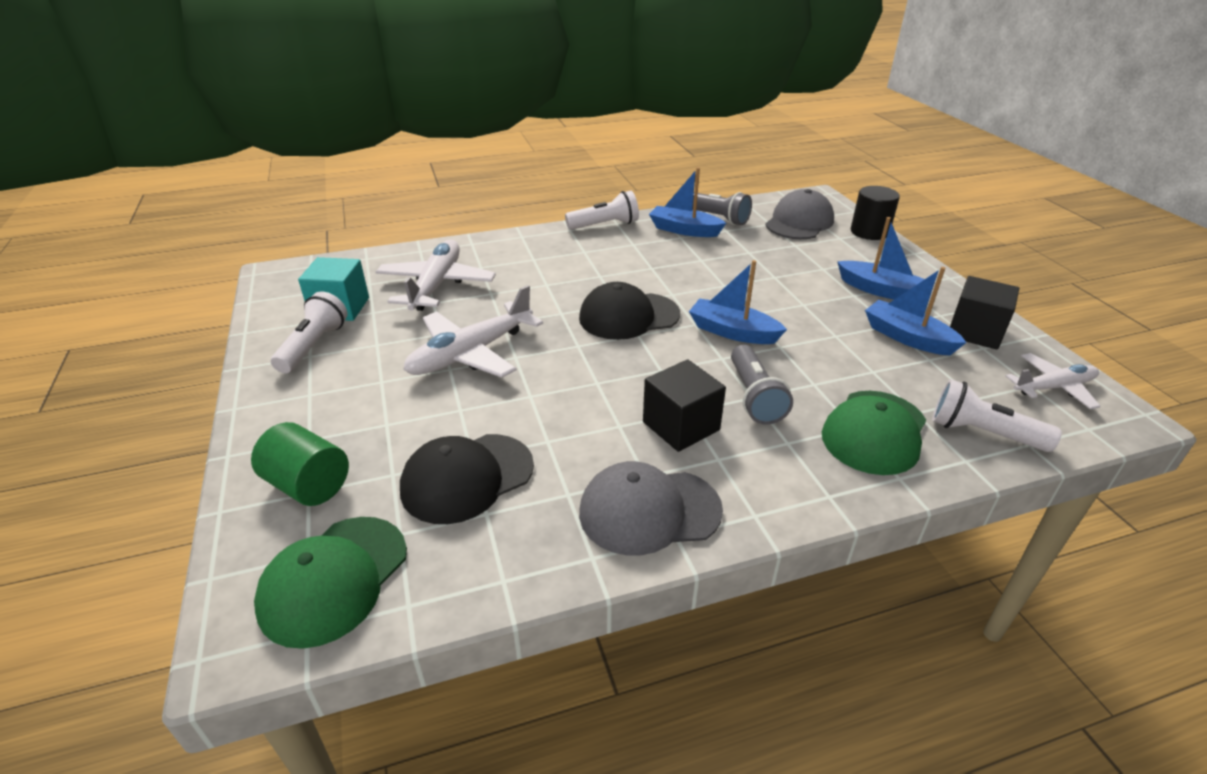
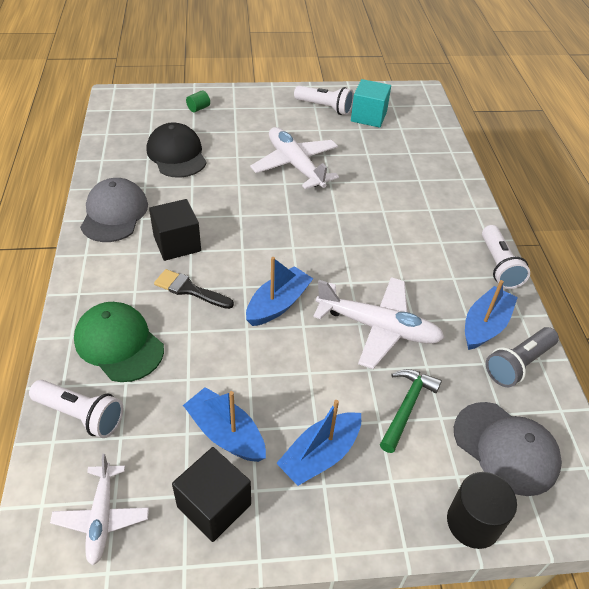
camera: 100 degrees right, 10 degrees up
green cylinder [251,422,349,506] -> green cylinder [186,90,210,113], size x0.53
green cap [254,517,407,649] -> none
white plane [376,240,496,311] -> white plane moved to [313,277,445,369]
black cap [579,282,680,340] -> none
grey flashlight [731,345,793,425] -> black brush [154,269,234,309]
blue boat [865,267,967,355] -> blue boat turned 105 degrees counterclockwise [183,387,266,462]
white flashlight [932,379,1062,452] -> white flashlight turned 75 degrees clockwise [29,380,123,438]
none -> green hammer [380,369,442,453]

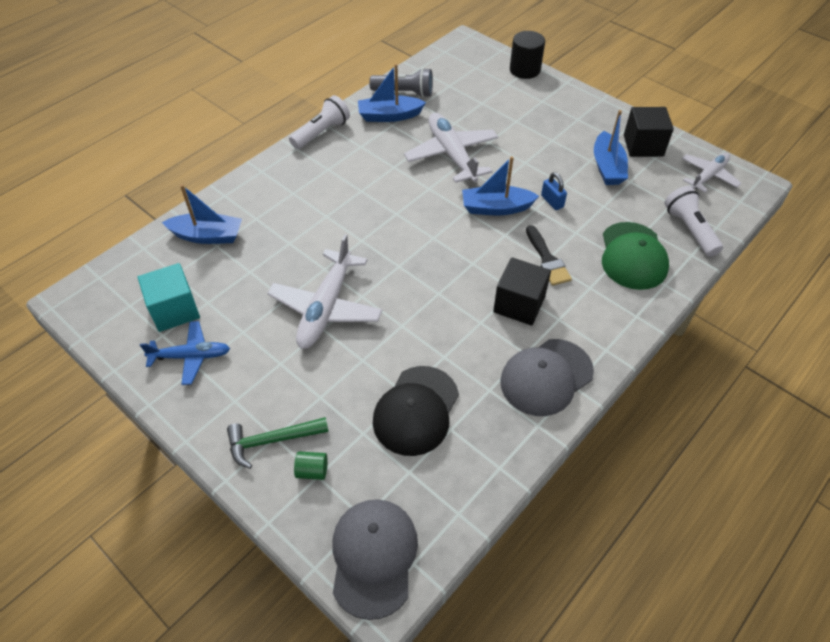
camera: 130 degrees left, 5 degrees up
blue boat [276,400,361,486] -> blue boat moved to [162,184,242,244]
white flashlight [294,86,354,115] -> blue plane [140,321,230,385]
green hammer [380,369,442,453] -> green hammer moved to [227,417,329,469]
grey cap [454,402,562,496] -> grey cap moved to [332,499,418,620]
none -> blue padlock [541,172,567,210]

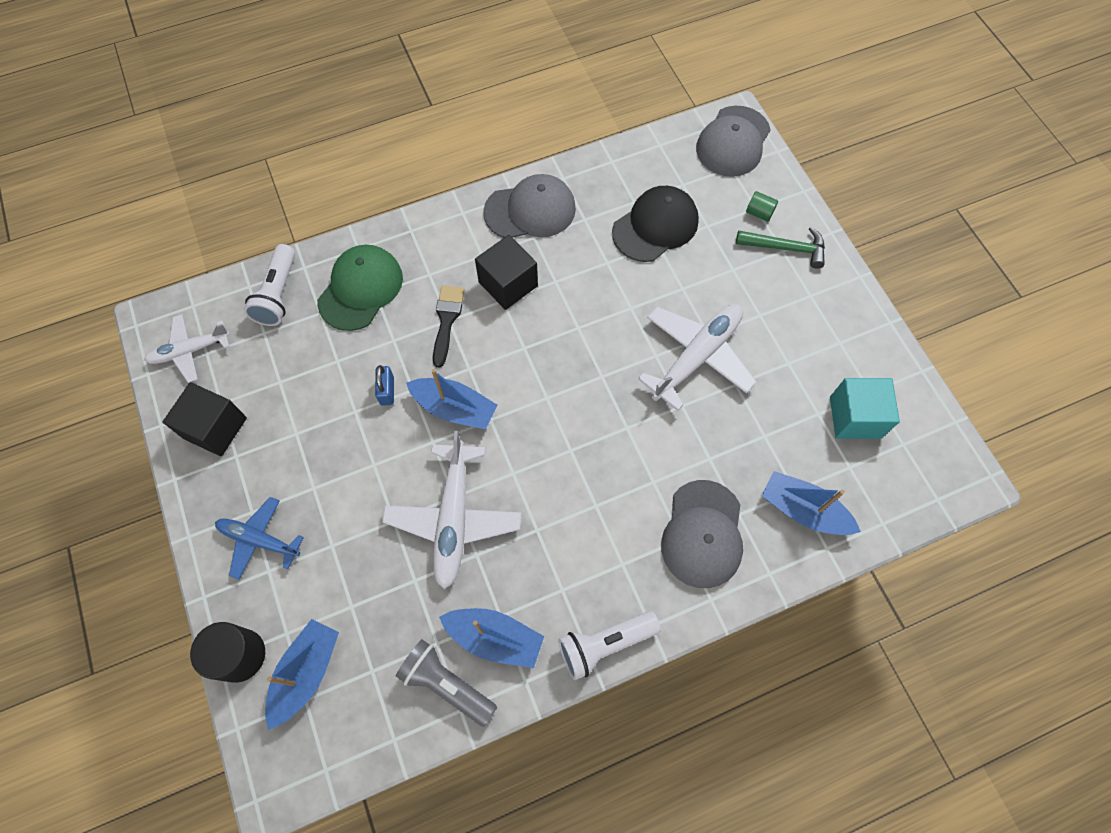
camera: 155 degrees left, 15 degrees up
blue plane [140,321,230,385] -> blue plane moved to [215,497,304,580]
blue boat [594,110,628,185] -> blue boat moved to [265,619,339,730]
none -> grey cap [661,480,743,588]

